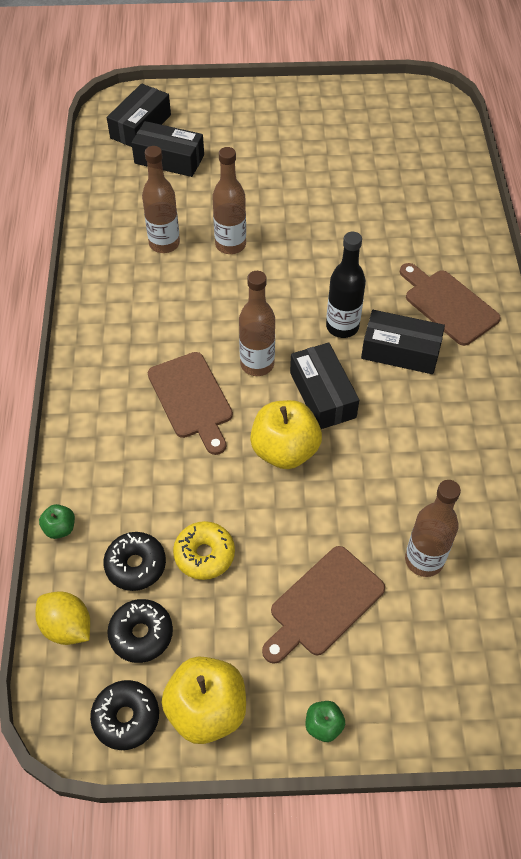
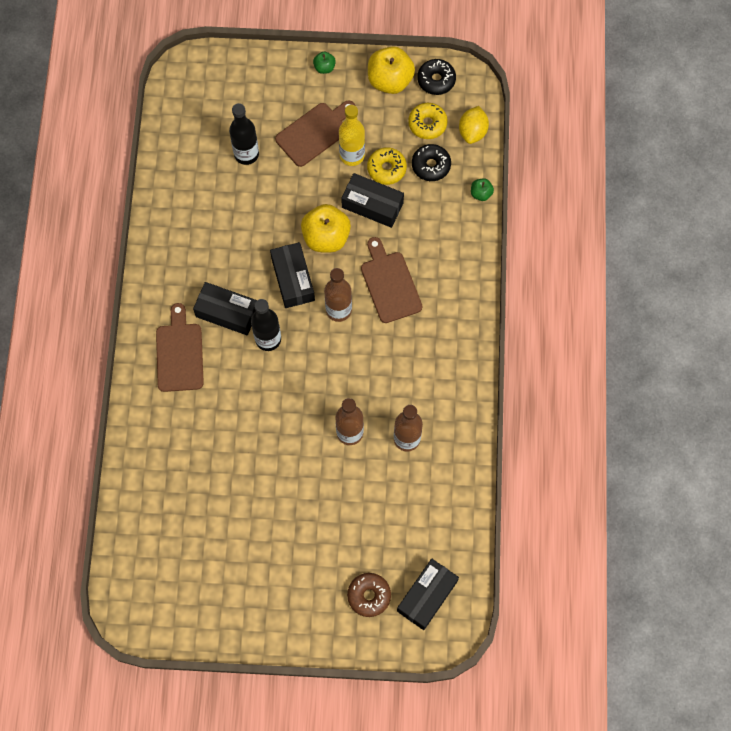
camera: 175 degrees left, 15 degrees up
yellow lemon [36,592,90,645] -> yellow lemon turned 60 degrees clockwise [459,106,489,144]
black donut [107,599,173,663] -> yellow donut [408,103,448,139]
black box [131,121,204,177] -> black box moved to [341,173,404,228]
brown cutting board [400,263,501,346] -> brown cutting board turned 150 degrees counterclockwise [156,303,204,392]
brown bottle [405,480,461,577] -> black bottle [229,103,259,165]
none -> yellow bottle [339,105,365,166]
none -> brown donut [347,573,391,617]

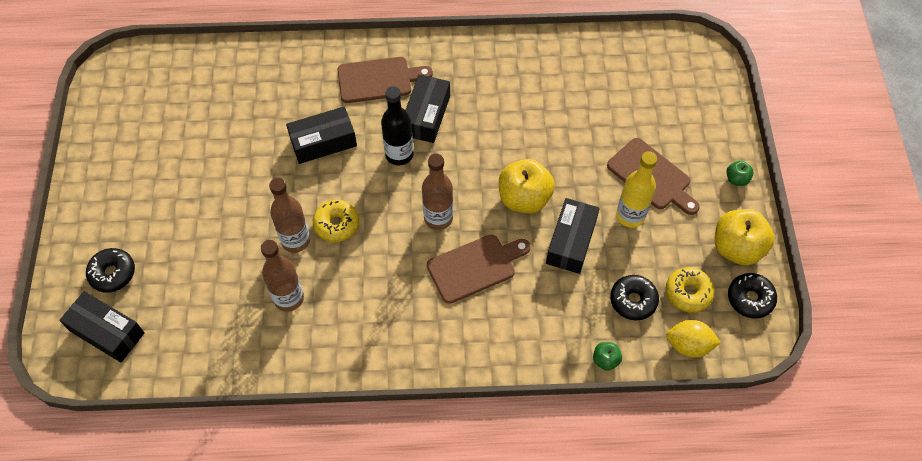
camera: 85 degrees right, 10 degrees down
black bottle [229,103,259,165] -> none
black box [270,242,315,308] -> black box moved to [286,106,357,164]
brown donut [347,573,391,617] -> black donut [86,248,135,293]
yellow donut [367,147,407,185] -> yellow donut moved to [313,200,359,242]

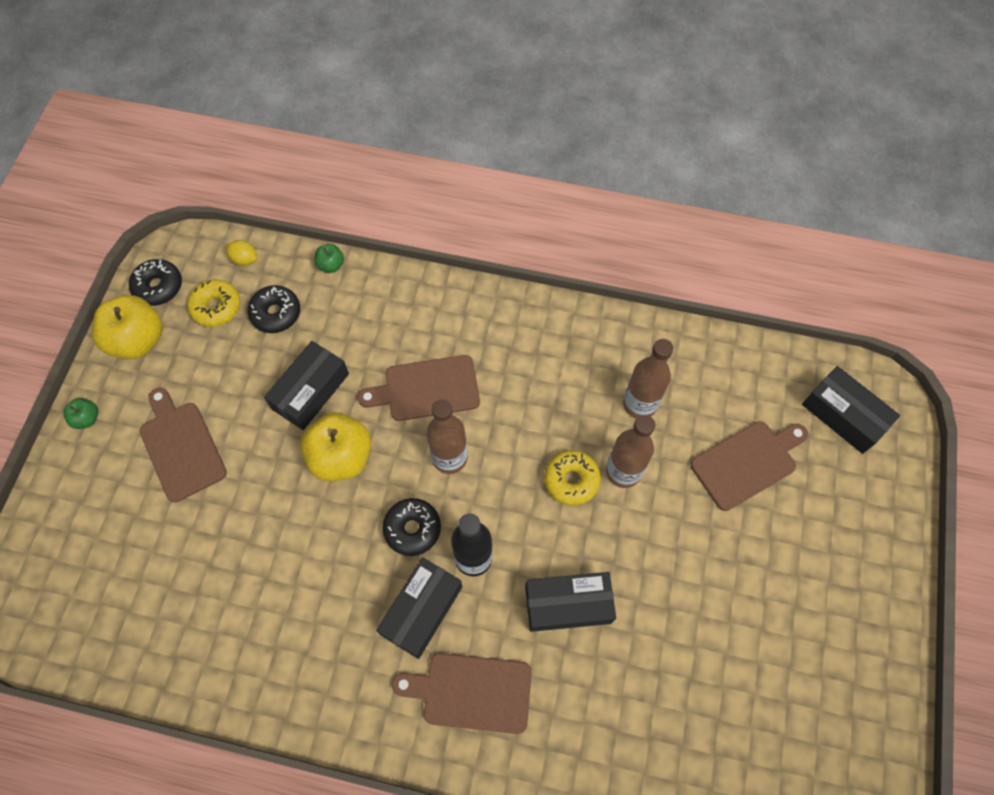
camera: 165 degrees left, 5 degrees up
black donut [86,248,135,293] -> black donut moved to [383,498,441,556]
yellow bottle [616,151,657,228] -> none
yellow lemon [666,320,721,358] -> yellow lemon [225,240,257,266], size x0.65
none -> brown cutting board [690,421,808,511]

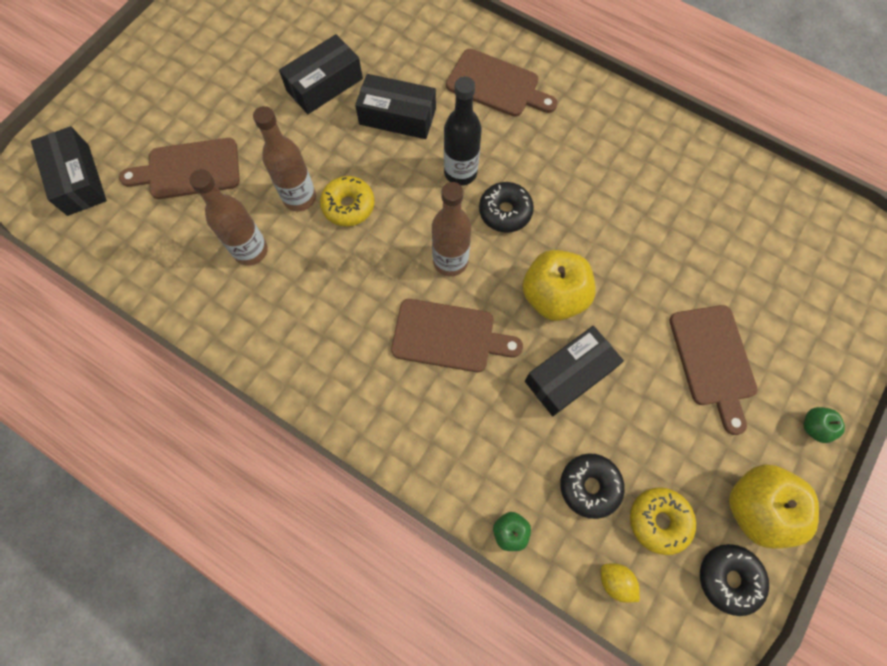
camera: 160 degrees left, 5 degrees up
black box [376,557,462,659] -> black box moved to [279,34,363,114]

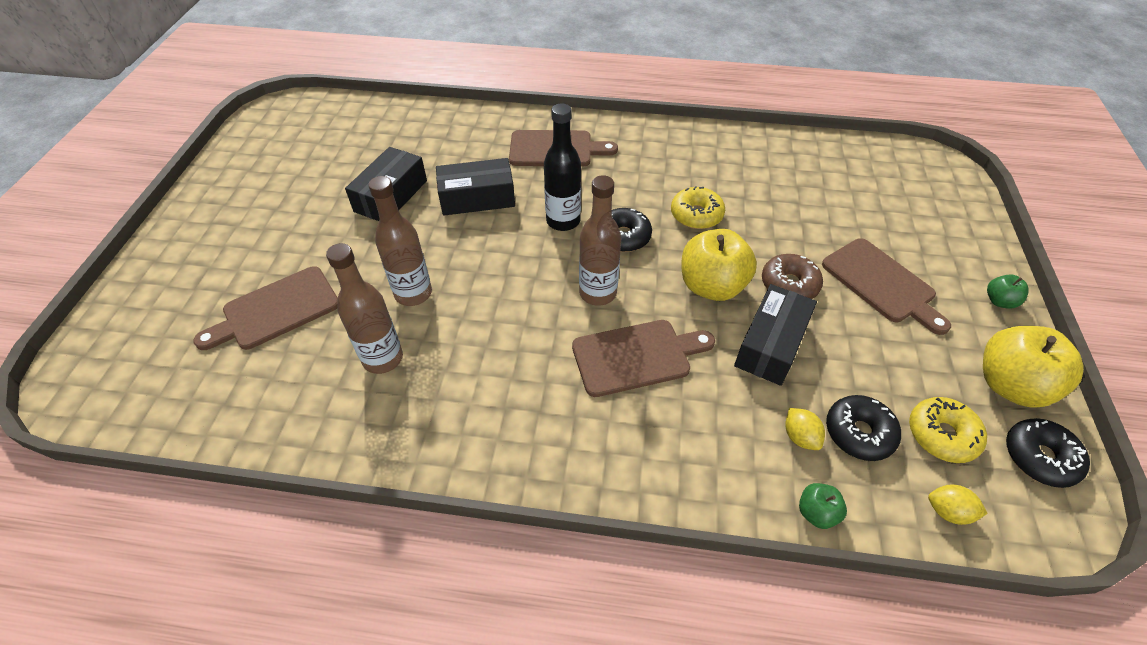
camera: 25 degrees left, 20 degrees down
black box [31,126,107,216] -> none
yellow donut [320,176,375,226] -> yellow donut moved to [671,186,725,229]
none -> brown donut [762,254,823,299]
none -> yellow lemon [785,408,825,450]

